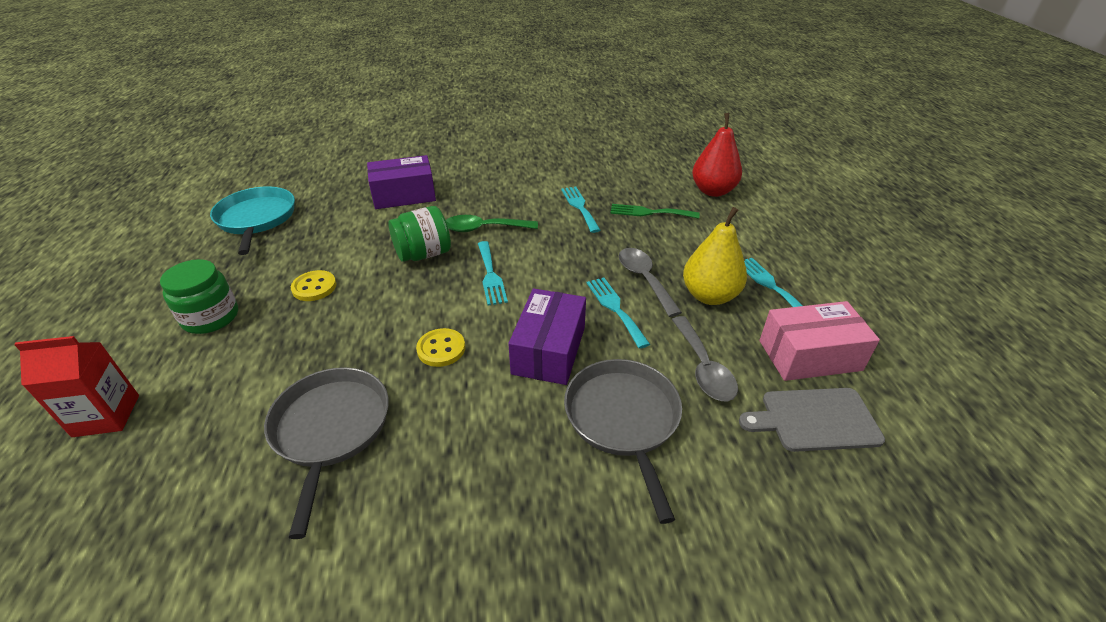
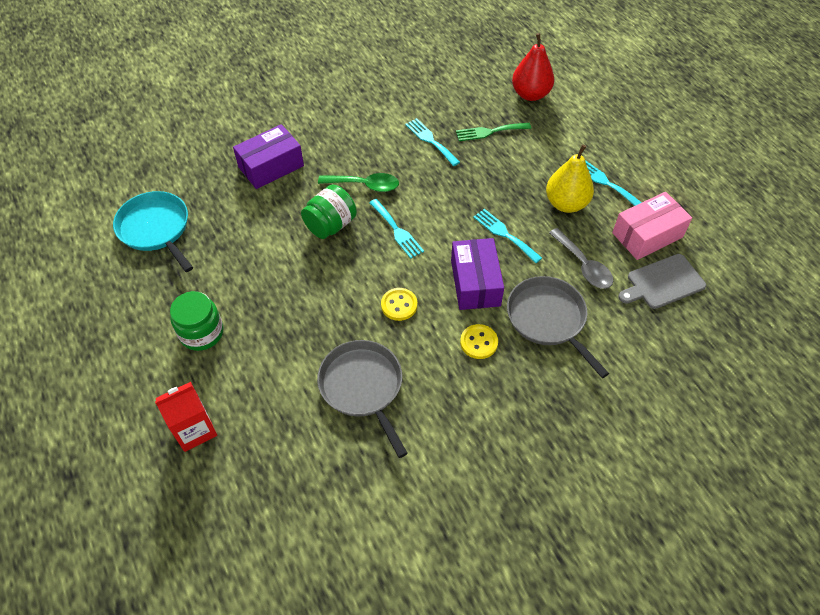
camera: 20 degrees left, 15 degrees up
yellow button [291,270,336,301] -> yellow button moved to [460,324,498,359]
green spoon [446,215,538,232] -> green spoon turned 150 degrees counterclockwise [318,173,399,192]
grey spoon [619,248,682,317] -> none

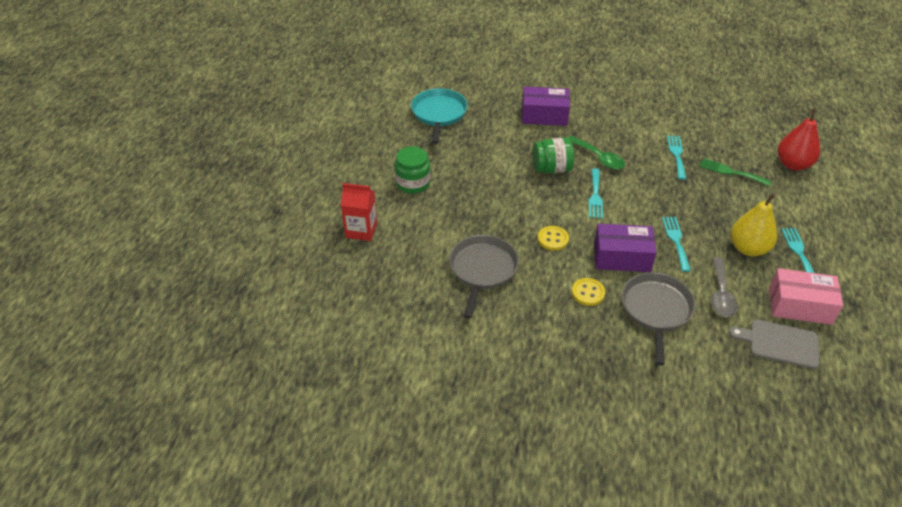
camera: 40 degrees right, 10 degrees down
purple box [451,238,504,310] -> purple box turned 60 degrees clockwise [594,224,657,272]

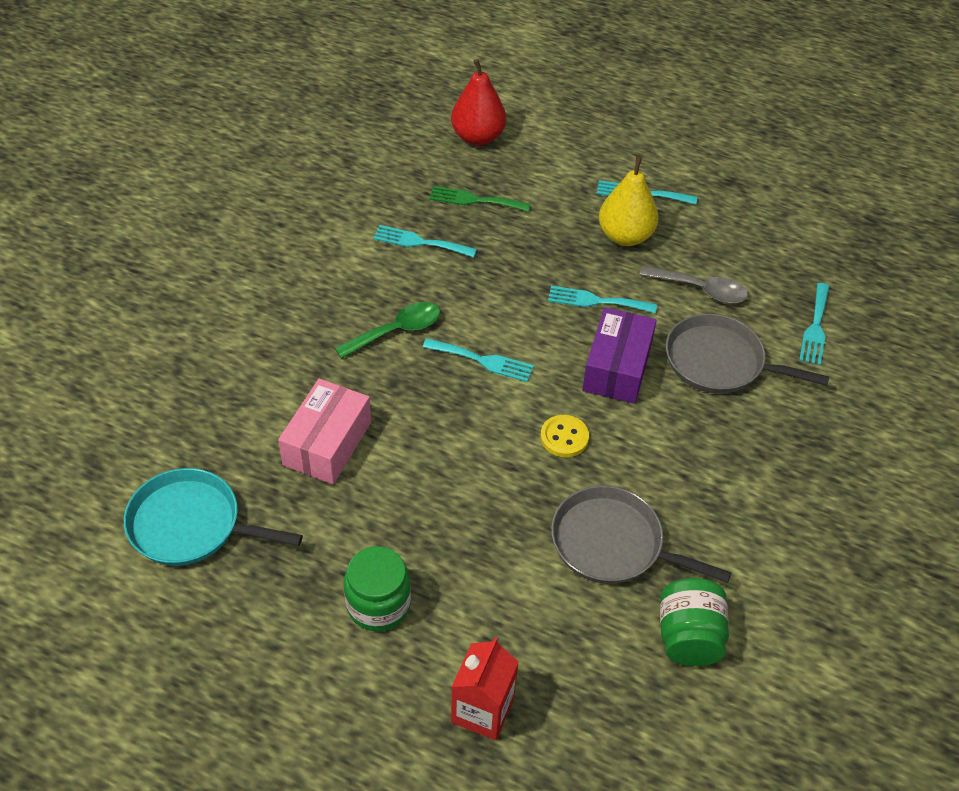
camera: 80 degrees left, 5 degrees up
purple box [522,87,570,126] -> none
green jar [533,137,574,174] -> green jar moved to [660,578,729,666]
yellow button [572,278,605,306] -> none
green fork [700,158,771,186] -> green fork turned 60 degrees clockwise [429,186,530,212]
grey cutting board [729,319,819,369] -> none
pink box [769,268,843,325] -> pink box moved to [278,379,371,484]
none -> turquoise fork [799,283,829,365]

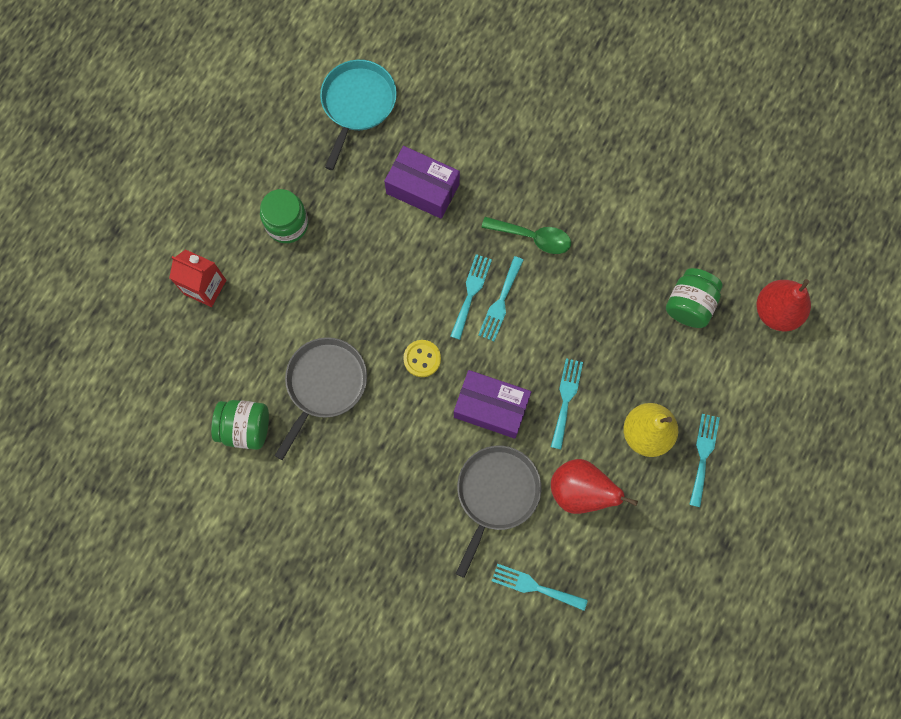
camera: 95 degrees right, 25 degrees up
pink box [278,379,371,484] -> purple box [384,146,460,219]
green spoon [335,302,440,359] -> green spoon turned 45 degrees counterclockwise [481,217,571,254]
turquoise fork [373,225,477,258] -> turquoise fork moved to [450,254,492,340]
green fork [429,186,530,212] -> green jar [666,268,722,328]
grey spoon [639,266,748,304] -> red pear [551,459,638,514]

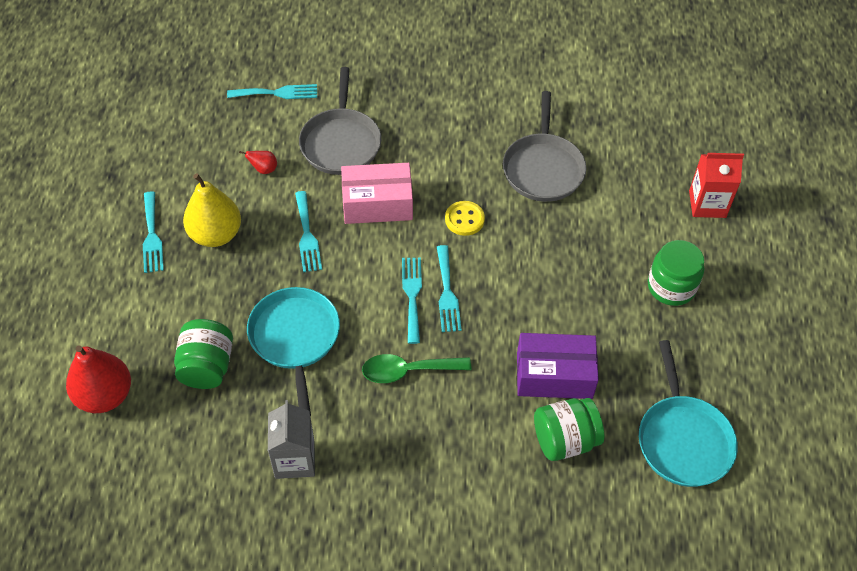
camera: 155 degrees right, 20 degrees down
green jar [211,400,269,450] -> green jar moved to [534,398,604,461]
purple box [454,370,531,439] -> pink box [341,163,413,224]
red pear [551,459,638,514] -> red pear [239,151,277,174], size x0.44
none -> turquoise pan [247,287,340,417]
none -> grey carton [268,400,315,479]

